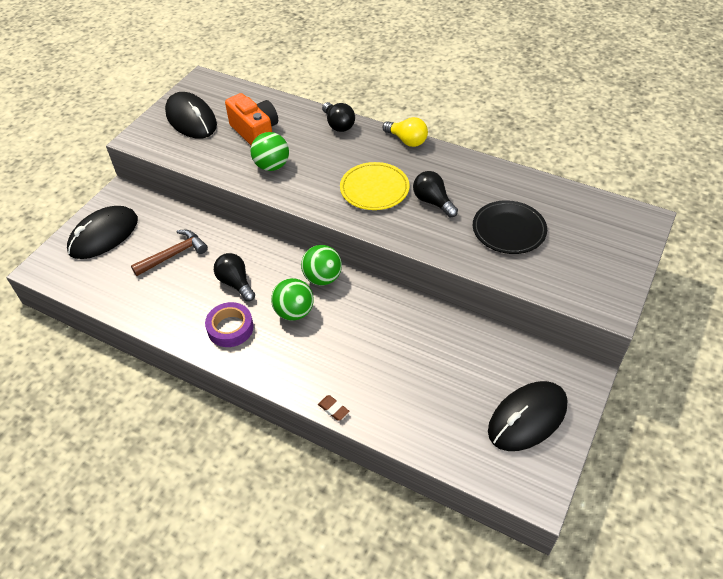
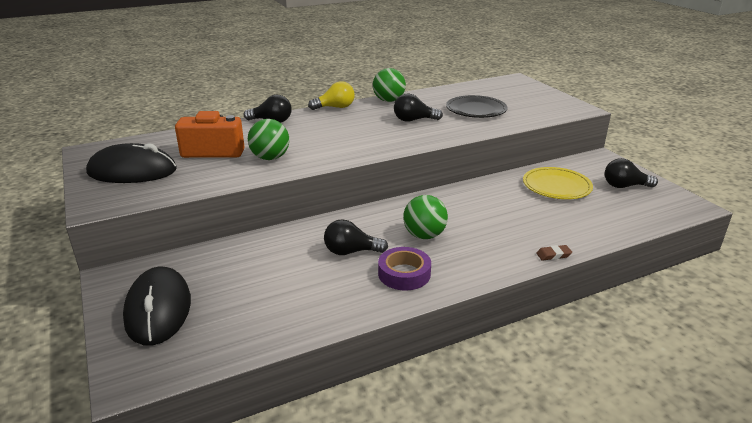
camera: 55 degrees left, 20 degrees down
brown hammer [131,230,208,276] -> none
green ball [301,245,342,285] -> green ball moved to [373,68,406,102]
yellow plate [340,162,410,210] -> yellow plate moved to [523,167,593,199]
black mouse [488,381,567,451] -> black light bulb [605,158,658,188]

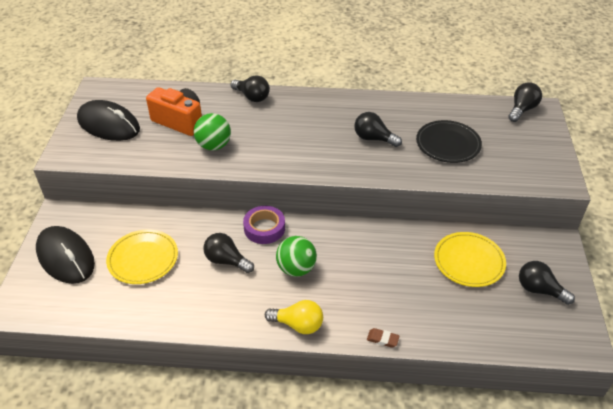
camera: 30 degrees right, 15 degrees up
black mouse [123,267,191,346] -> black mouse turned 60 degrees counterclockwise [36,226,95,284]
yellow light bulb [308,81,355,110] -> yellow light bulb moved to [265,300,323,334]
green ball [373,68,406,102] -> none
purple tape [378,247,431,290] -> purple tape moved to [243,206,285,244]
none -> yellow plate [106,229,178,284]
none -> black light bulb [508,82,542,122]

